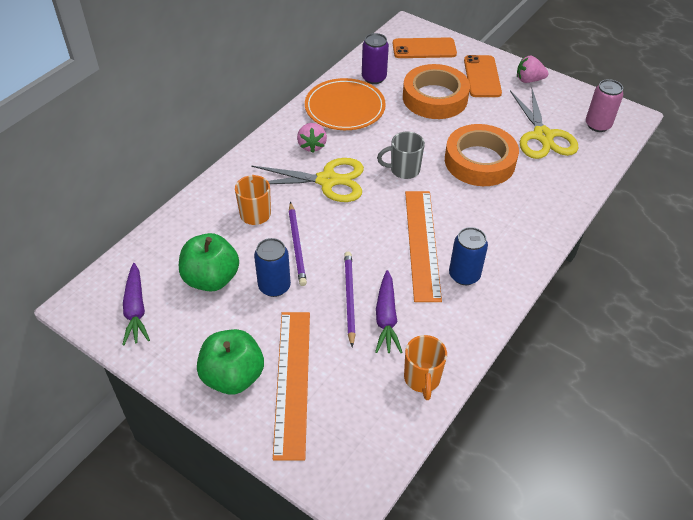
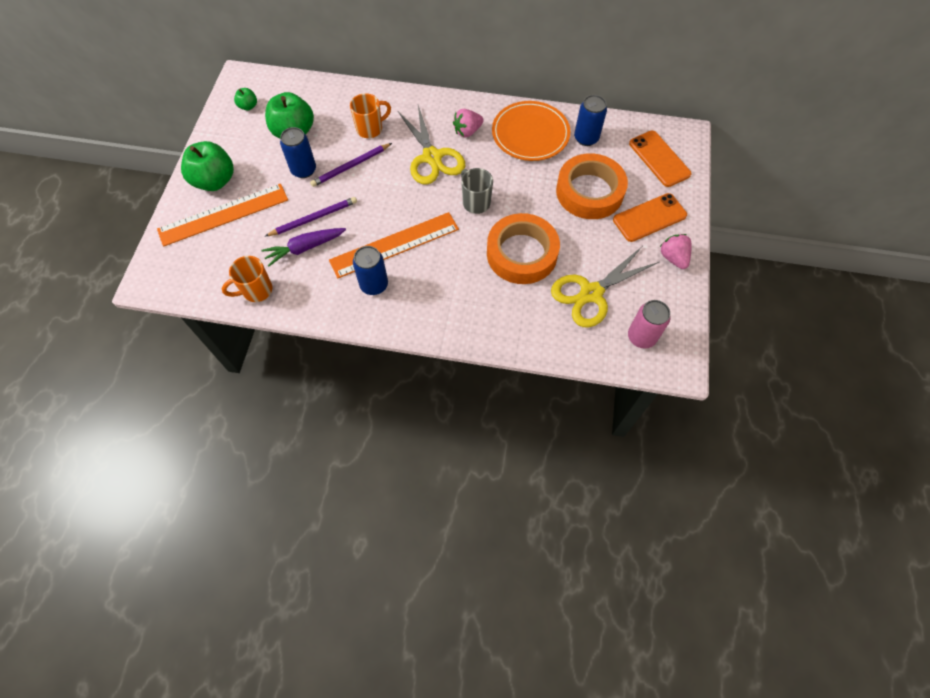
camera: 65 degrees right, 15 degrees up
purple carrot [122,263,150,345] -> green apple [234,88,257,111]
purple can [362,33,389,84] -> blue can [574,95,607,146]

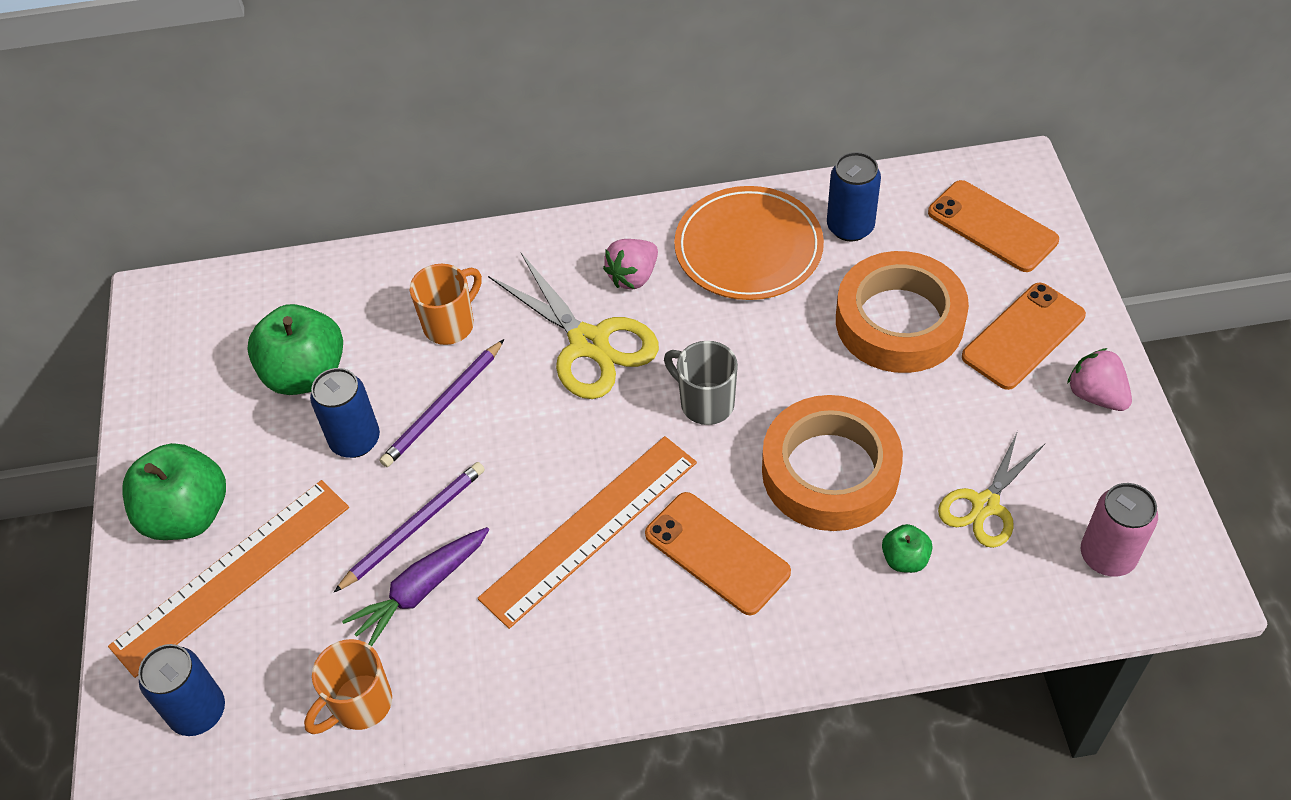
camera: 15 degrees left, 10 degrees down
green apple [234,88,257,111] -> green apple moved to [882,524,932,573]
blue can [353,246,388,295] -> blue can moved to [138,644,225,736]
yellow scissors [551,247,659,328] -> yellow scissors [938,431,1045,548], size x0.64
none -> orange phone [645,492,791,615]

